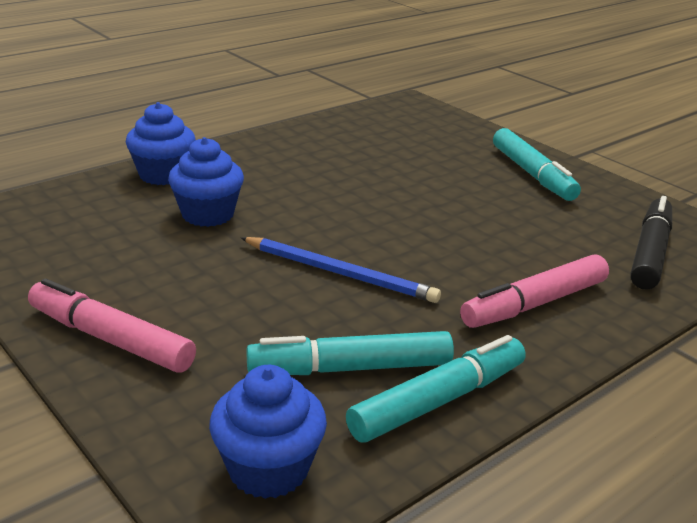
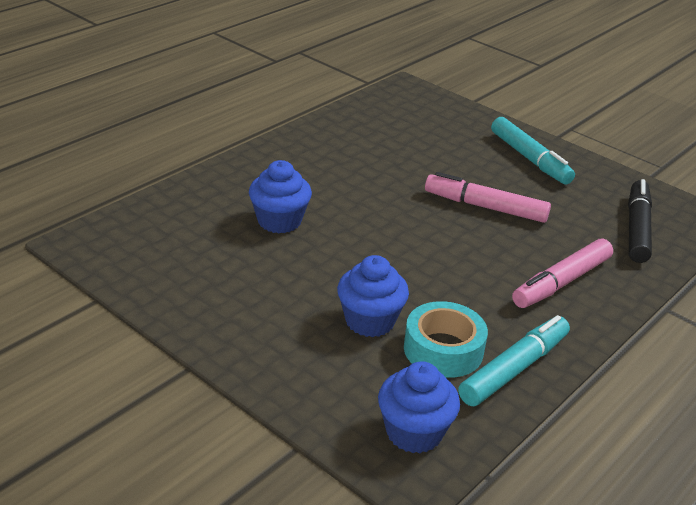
camera: 10 degrees left, 5 degrees up
pink marker [28,278,196,373] -> pink marker moved to [425,172,551,223]
blue cupcake [126,102,196,185] -> blue cupcake moved to [337,255,409,337]
blue pencil [241,237,441,303] -> none
turquoise marker [246,331,454,375] -> turquoise tape [404,301,488,378]

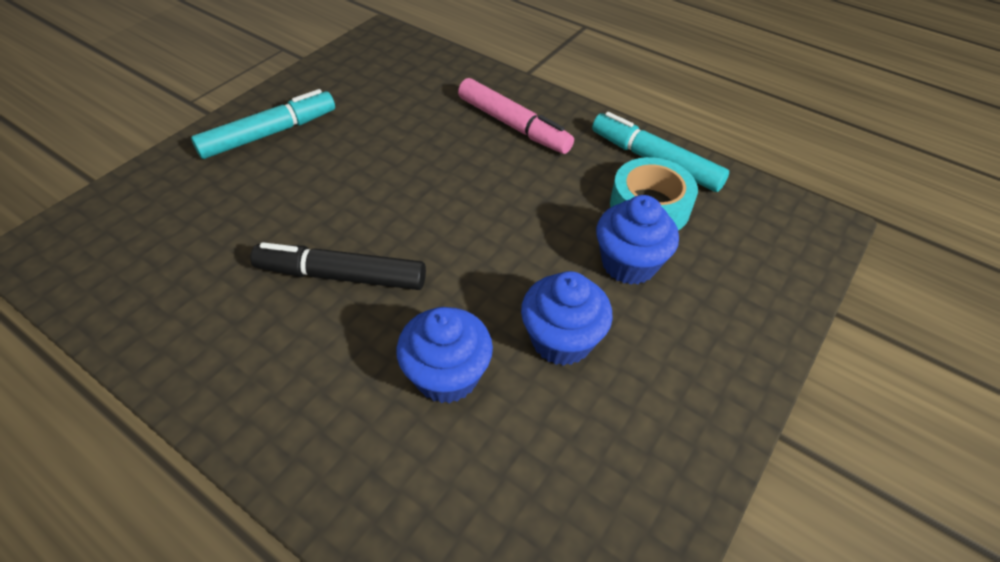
camera: 95 degrees left, 15 degrees up
blue cupcake [378,361,460,453] -> blue cupcake moved to [521,271,613,366]
pink marker [425,172,551,223] -> none
black marker [628,179,652,263] -> black marker moved to [250,242,426,290]

